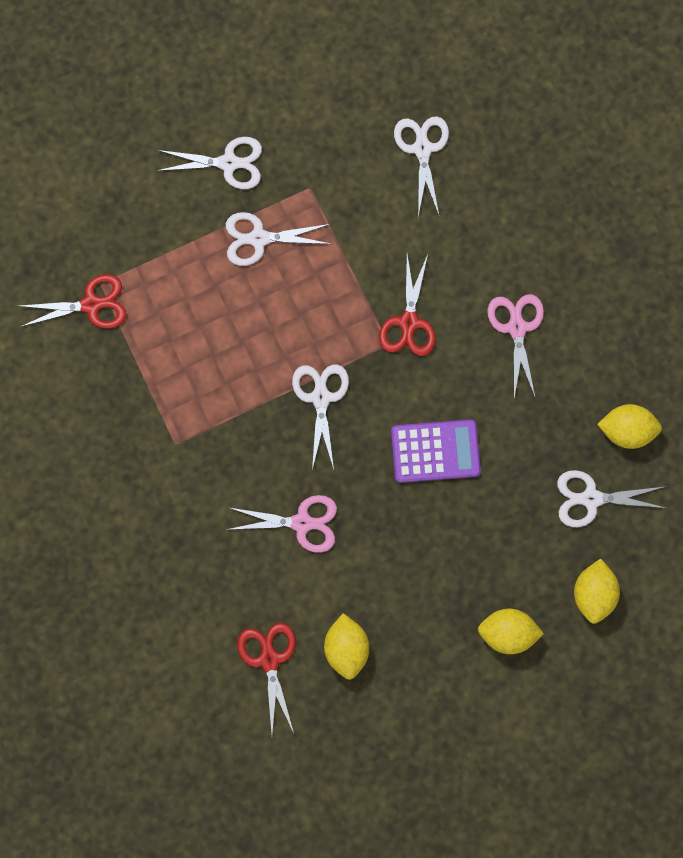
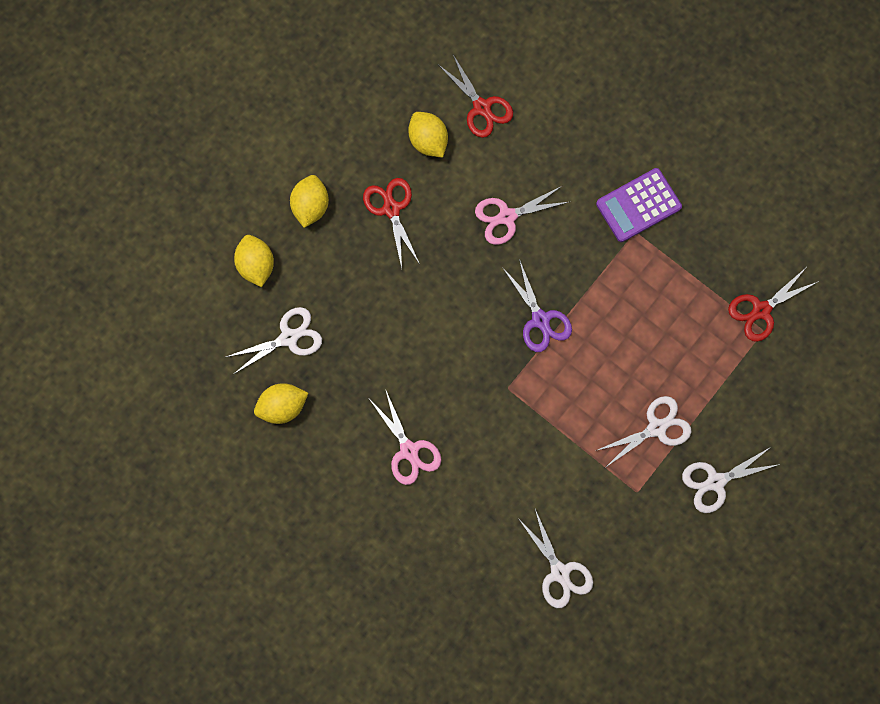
camera: 155 degrees right, 0 degrees up
white scissors [292,364,349,470] -> purple scissors [502,259,572,352]
red scissors [379,254,436,356] -> red scissors moved to [363,178,419,268]
purple calculator [391,419,481,483] -> purple calculator moved to [596,168,682,242]
yellow lemon [478,609,544,654] -> yellow lemon turned 60 degrees counterclockwise [290,175,329,228]

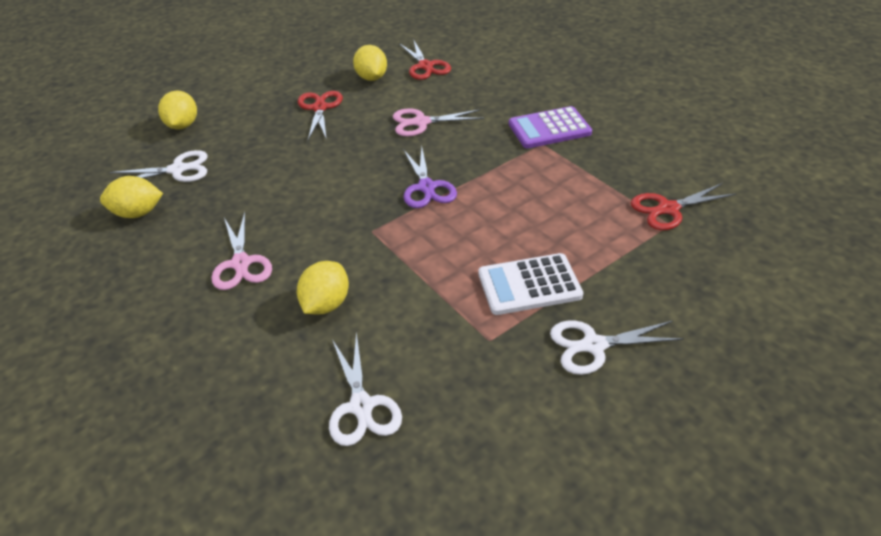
camera: 15 degrees right, 35 degrees down
yellow lemon [290,175,329,228] -> yellow lemon moved to [297,261,349,315]
white scissors [596,396,691,467] -> white calculator [478,253,583,315]

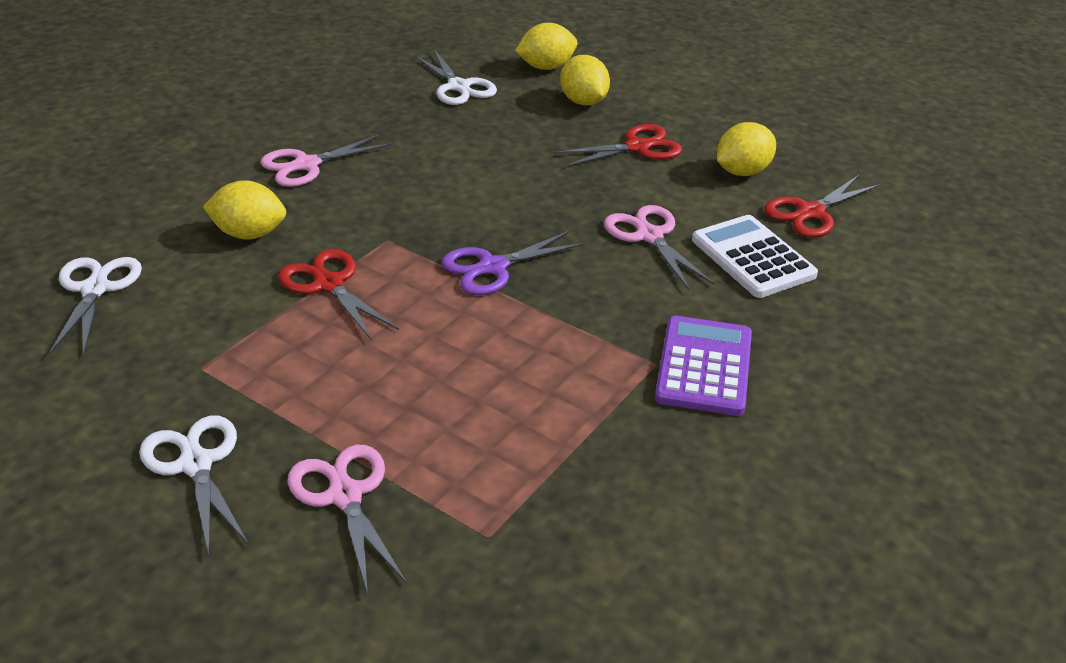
camera: 70 degrees right, 5 degrees down
yellow lemon [100,176,163,218] -> yellow lemon moved to [560,55,610,105]
white scissors [329,332,402,446] -> white scissors turned 120 degrees clockwise [49,257,142,356]
white calculator [478,253,583,315] -> white calculator moved to [692,215,818,298]
purple calculator [509,106,592,148] -> purple calculator turned 45 degrees clockwise [655,316,752,416]
red scissors [631,183,736,230] -> red scissors moved to [278,249,399,341]
none -> pink scissors [287,445,407,595]

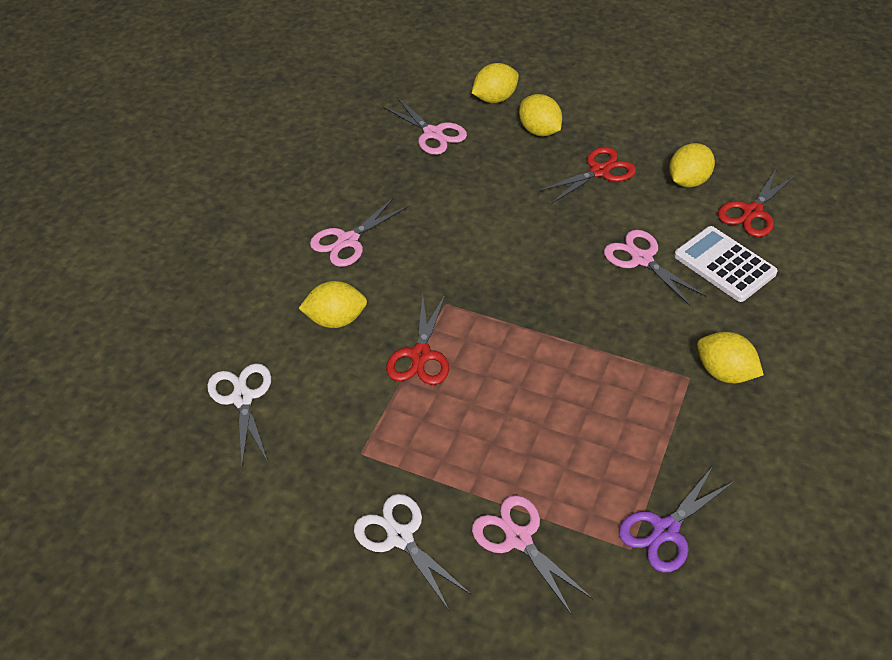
camera: 10 degrees left, 10 degrees up
red scissors [278,249,399,341] -> red scissors turned 120 degrees counterclockwise [386,295,449,385]
white scissors [414,49,497,105] -> pink scissors [383,97,467,155]
purple scissors [442,230,586,295] -> purple scissors moved to [619,466,735,573]
purple calculator [655,316,752,416] -> yellow lemon [697,332,764,383]

